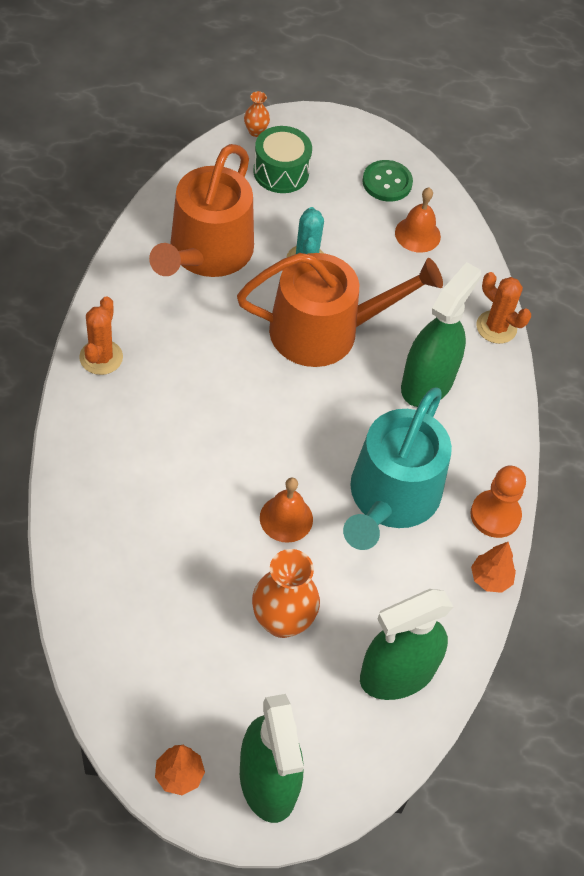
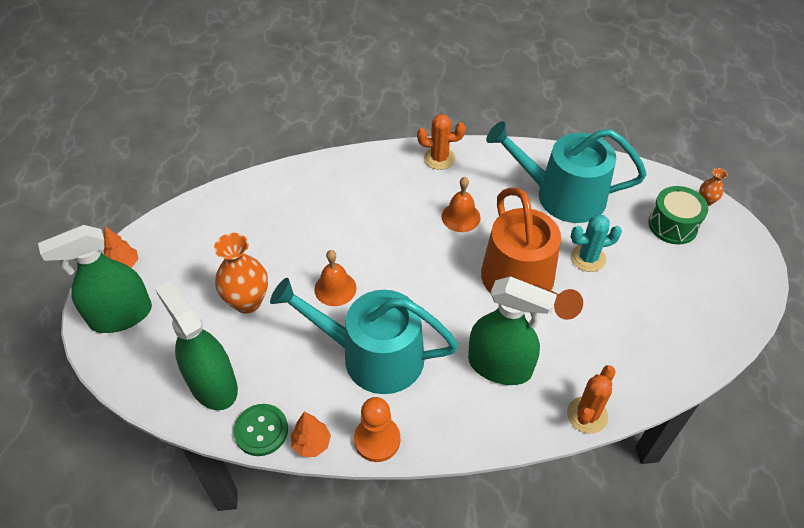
camera: 85 degrees right, 5 degrees down
orange watering can [149,144,254,277] -> turquoise watering can [486,121,647,223]
green button [362,160,413,202] -> green button moved to [234,404,288,456]
orange bell [395,188,441,253] -> orange bell moved to [442,177,481,232]

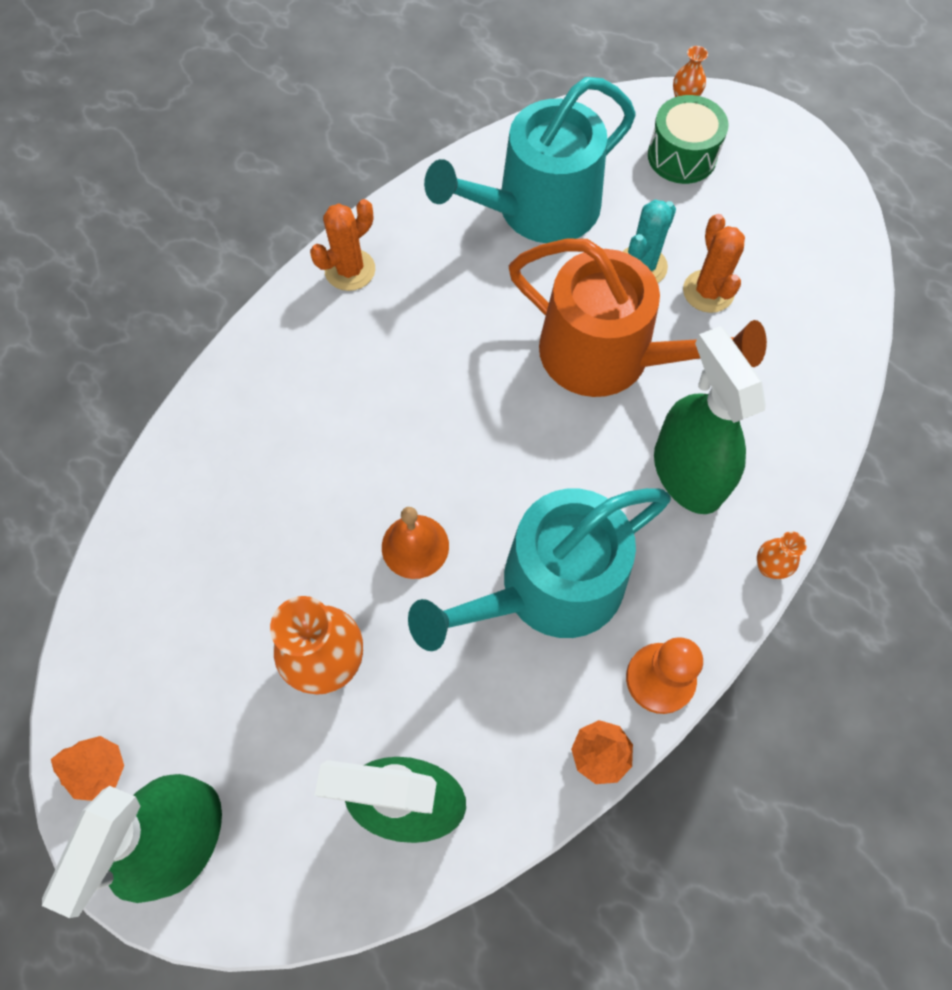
camera: 45 degrees left, 15 degrees up
green button [234,404,288,456] -> none
orange bell [442,177,481,232] -> none
green spray bottle [468,276,557,385] -> green spray bottle turned 90 degrees counterclockwise [654,326,766,514]
orange cactus [567,366,615,434] -> orange cactus moved to [683,214,745,313]
none -> orange vase [757,531,807,579]

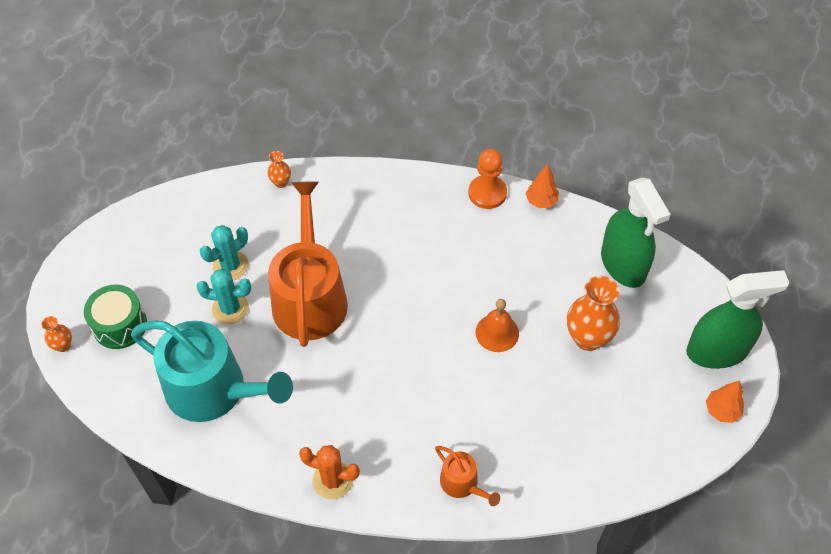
camera: 120 degrees left, 10 degrees down
turquoise watering can [408,488,671,651] -> none
green spray bottle [654,326,766,514] -> none
orange cactus [683,214,745,313] -> turquoise cactus [200,225,249,280]
orange vase [757,531,807,579] -> orange vase moved to [267,151,291,188]
none -> orange watering can [435,446,500,506]

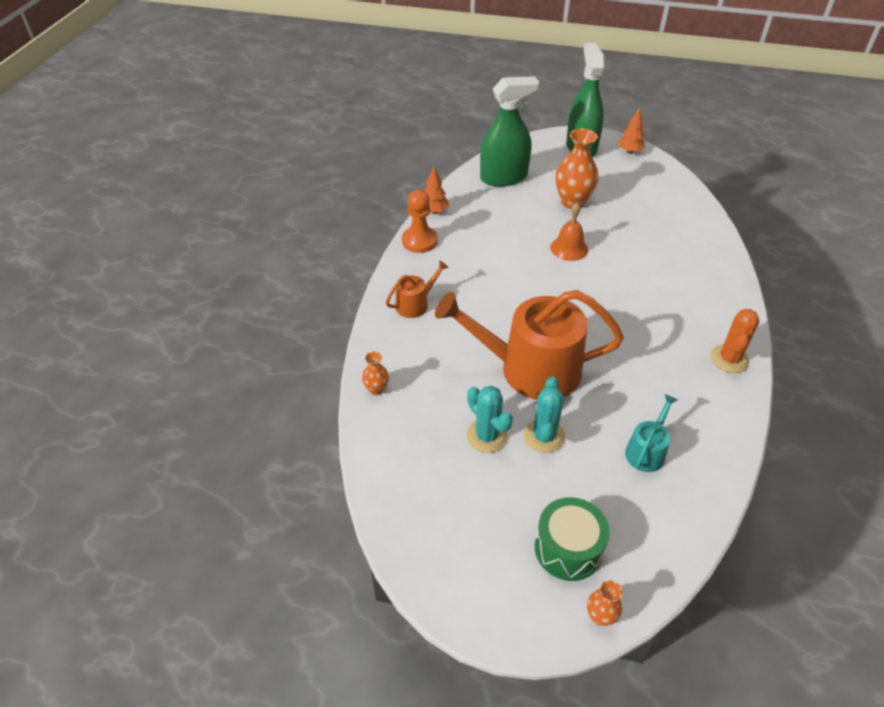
camera: 85 degrees left, 10 degrees down
turquoise watering can [131,320,293,422] -> turquoise watering can [625,394,678,472], size x0.45
orange watering can [435,446,500,506] -> orange watering can moved to [386,260,449,318]

